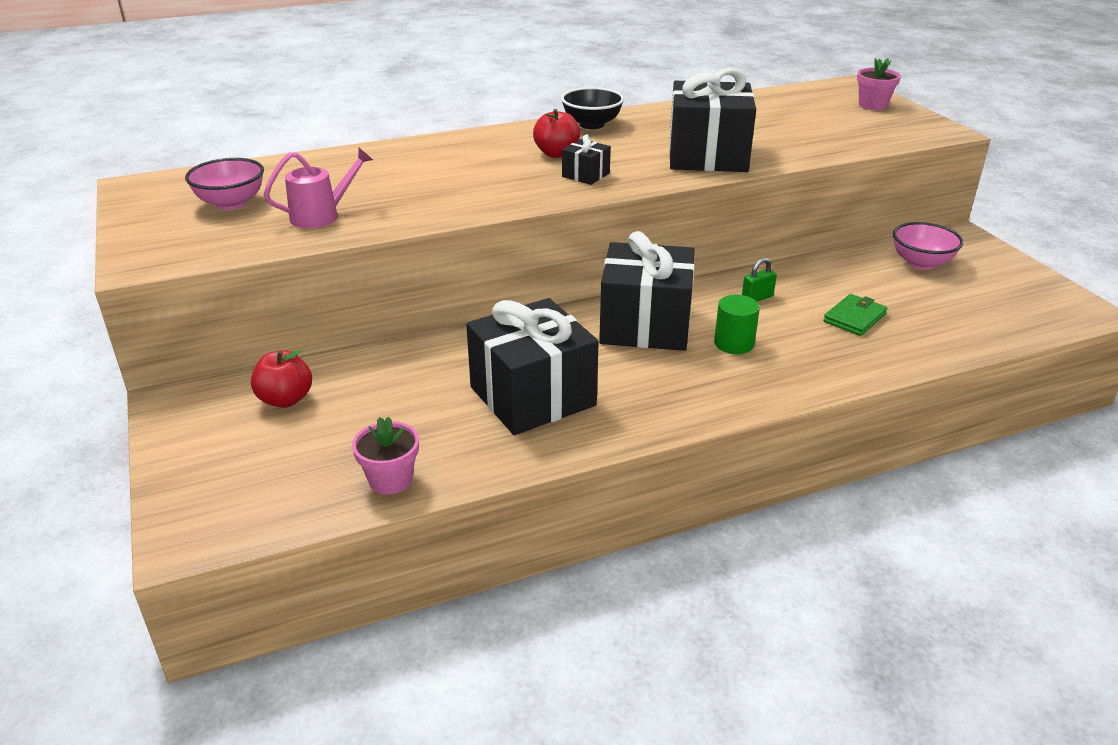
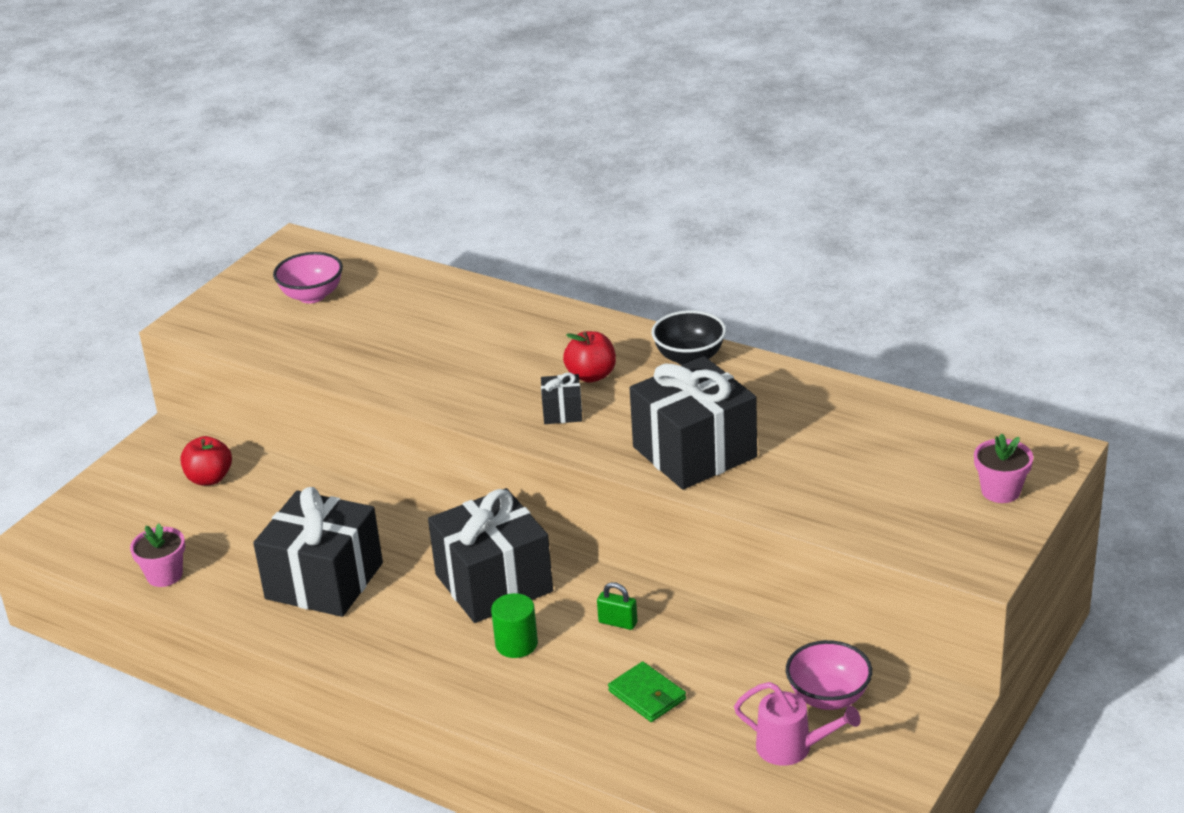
camera: 55 degrees right, 0 degrees up
pink watering can [264,148,373,228] -> pink watering can moved to [734,682,861,766]
green wallet [823,294,887,336] -> green wallet turned 45 degrees clockwise [608,661,686,722]

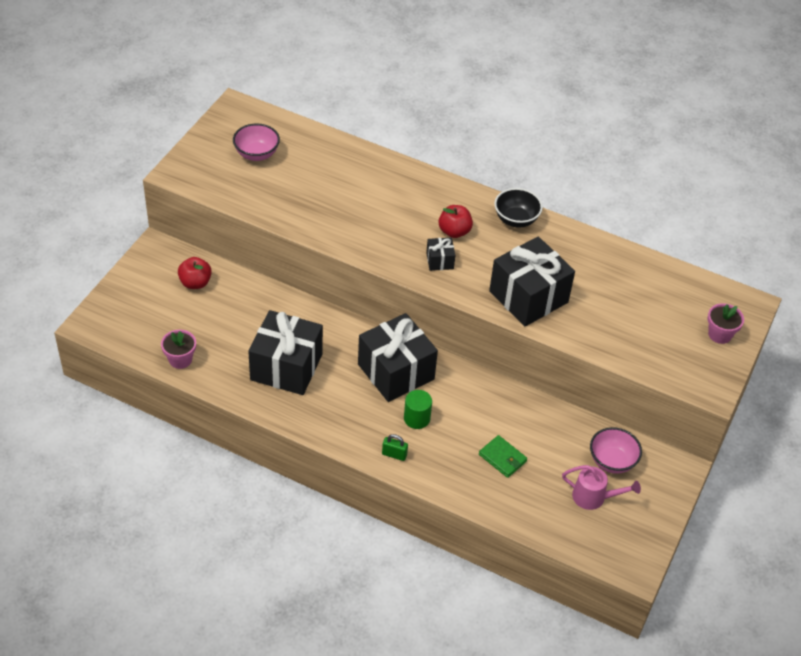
camera: 10 degrees left, 15 degrees up
green padlock [597,582,637,630] -> green padlock moved to [382,434,408,461]

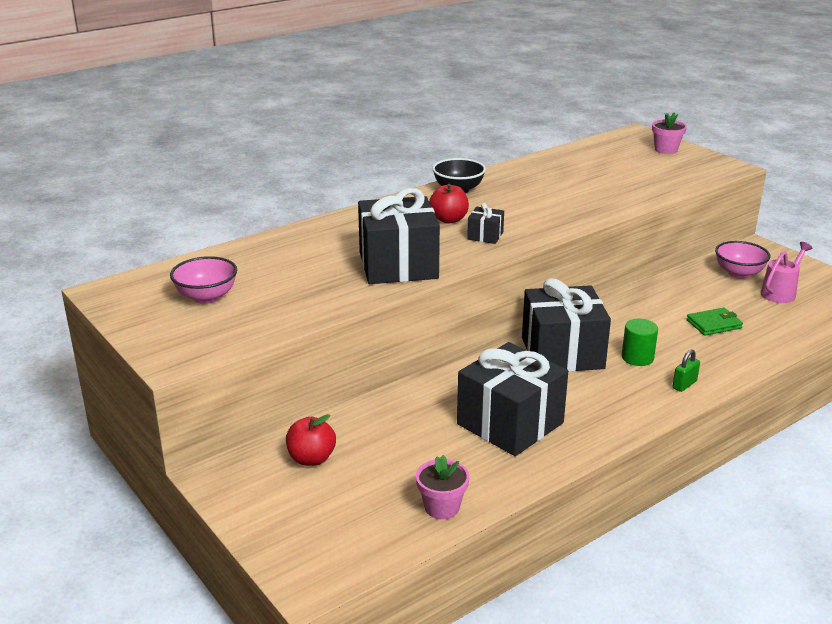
camera: 60 degrees left, 20 degrees down
black gift [489,237,575,326] -> black gift moved to [358,188,440,284]

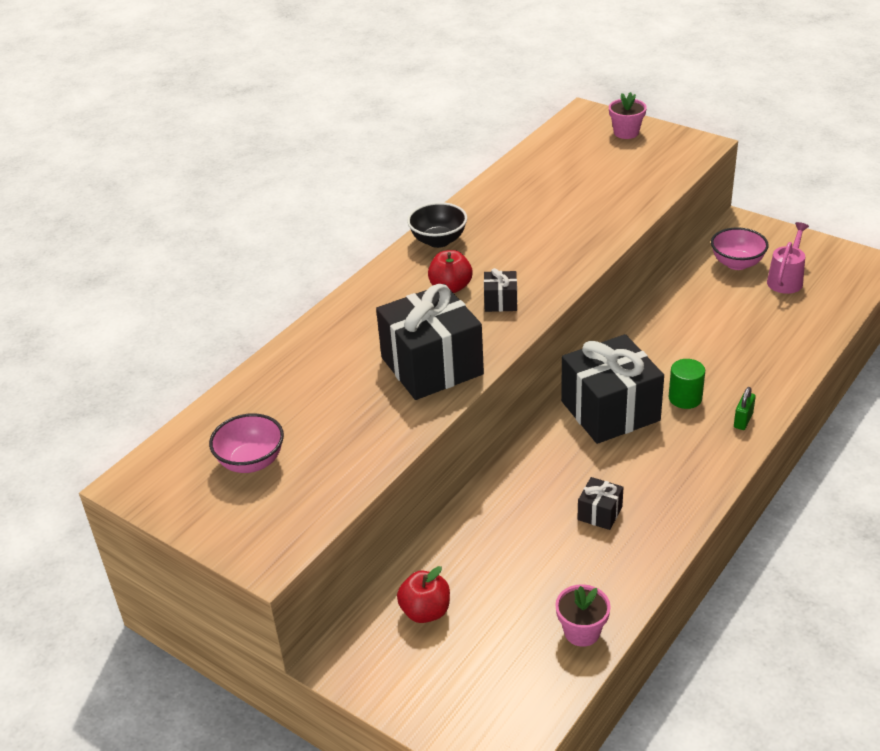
camera: 15 degrees left, 10 degrees up
black gift [457,342,568,456] -> black gift [577,477,624,530], size x0.44
green wallet [687,308,743,336] -> none

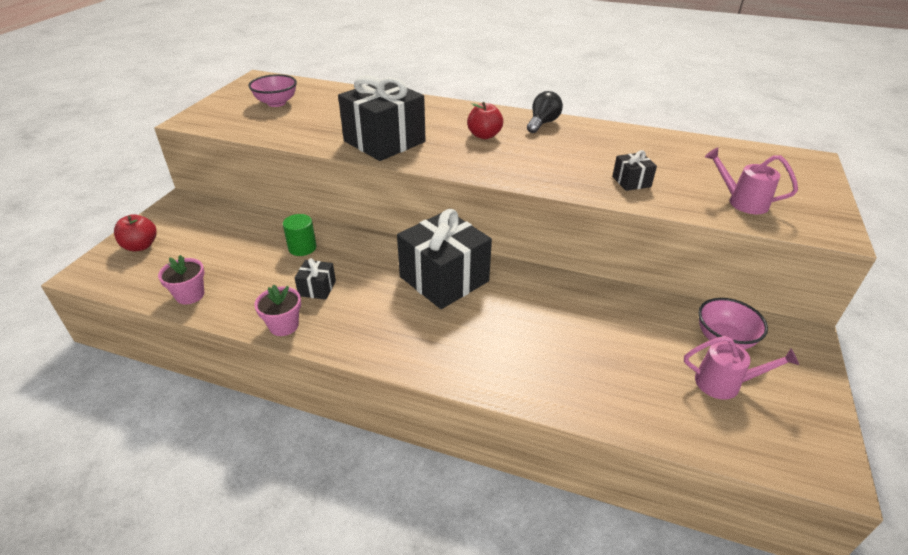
camera: 70 degrees right, 0 degrees up
red apple [397,566,450,623] -> red apple moved to [114,214,157,251]
black bowl [407,202,467,248] -> black light bulb [527,91,563,133]
black gift [484,268,517,312] -> black gift moved to [612,150,657,191]
pink flower pot [609,92,647,139] -> pink flower pot moved to [254,285,301,336]
green cylinder [669,359,705,409] -> green cylinder moved to [283,214,317,256]
green padlock [734,387,756,430] -> none
none -> pink watering can [705,148,798,214]

